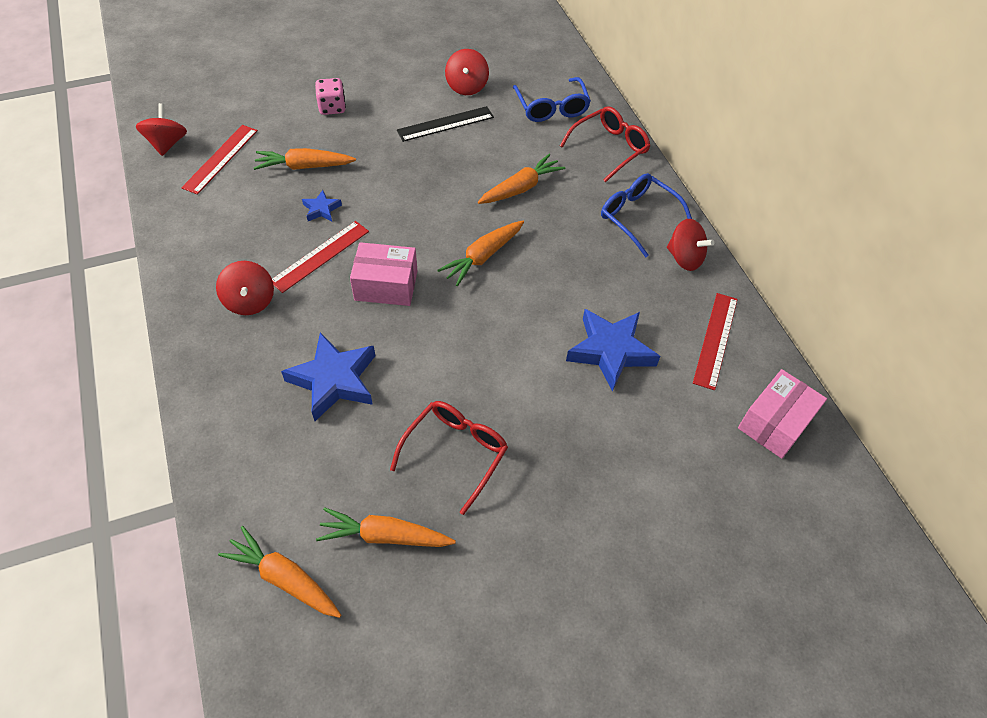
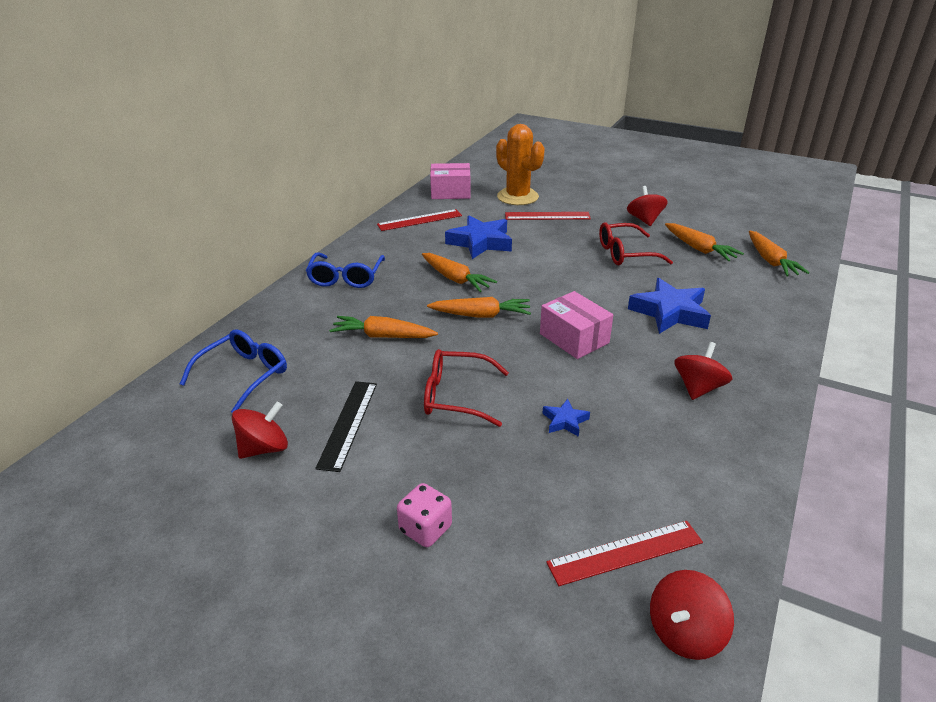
camera: 130 degrees left, 20 degrees down
orange carrot [254,148,356,170] -> orange carrot moved to [422,253,497,292]
red ruler [272,221,369,293] -> red ruler moved to [505,212,591,220]
black ruler [397,106,494,142] -> black ruler turned 75 degrees clockwise [315,381,377,472]
red glasses [560,106,650,182] -> red glasses moved to [424,349,509,427]
red spinning top [667,219,714,271] -> red spinning top moved to [627,186,668,226]
none -> orange cactus [496,124,545,205]

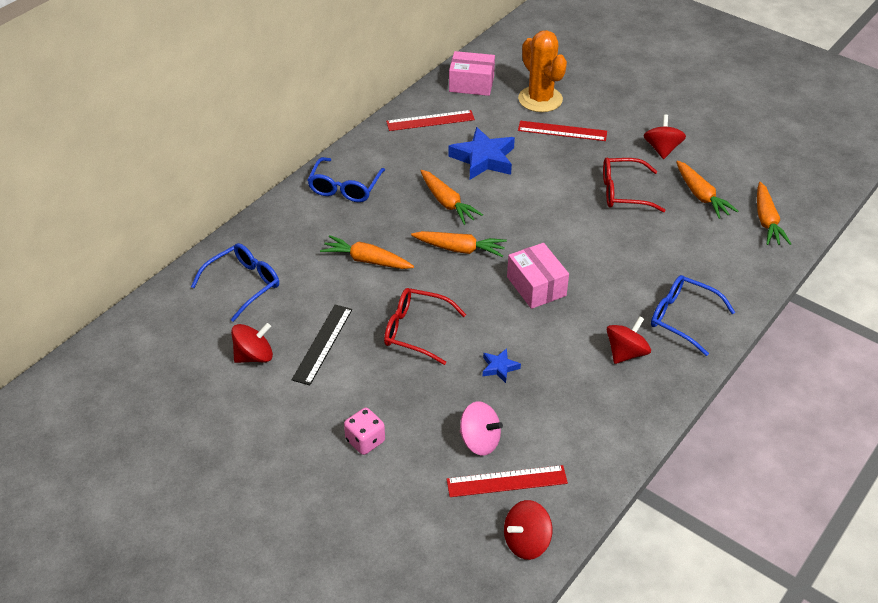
camera: 10 degrees right, 10 degrees up
blue star [628,278,711,334] -> none
none -> pink spinning top [460,401,503,456]
none -> blue glasses [651,275,735,356]

